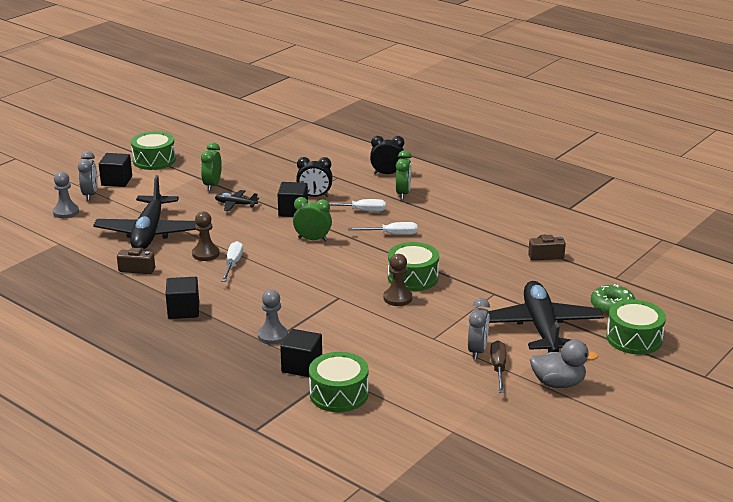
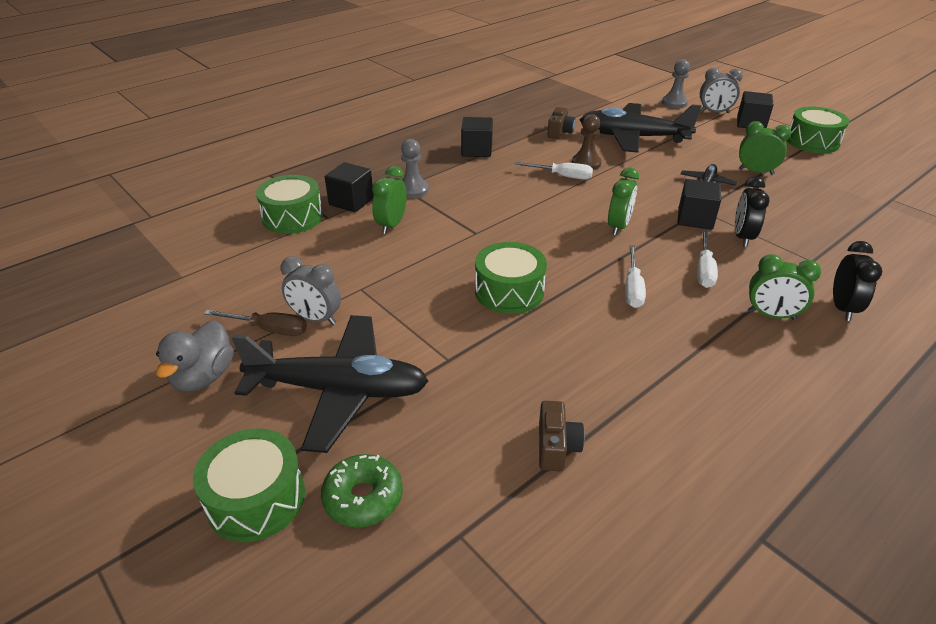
camera: 100 degrees right, 10 degrees up
brown pawn [384,254,412,306] -> none
none -> green clock [372,166,407,234]

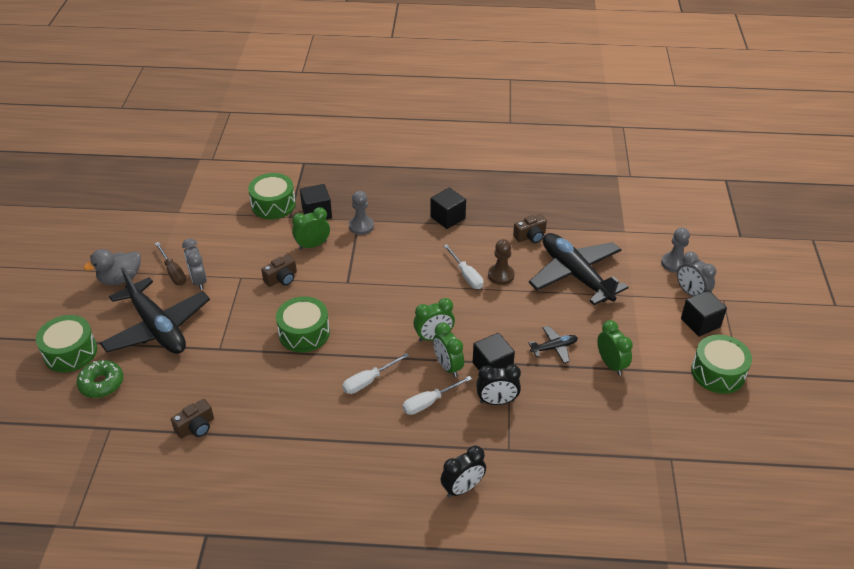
camera: 45 degrees right, 5 degrees up
black clock [735,177,770,247] -> black clock turned 150 degrees counterclockwise [476,364,521,405]
green clock [748,254,821,320] -> green clock moved to [433,322,464,377]
none -> brown camera [261,254,297,287]

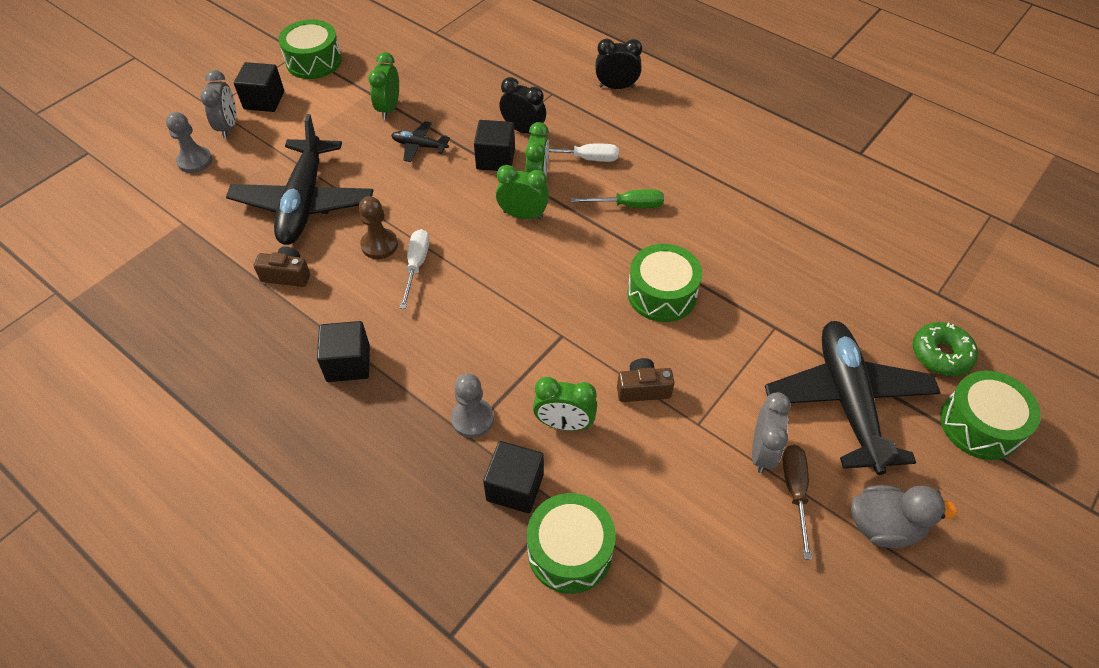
camera: 145 degrees left, 10 degrees up
brown camera [171,399,214,438] -> none
white screwdriver [342,353,409,394] -> green screwdriver [571,189,664,208]

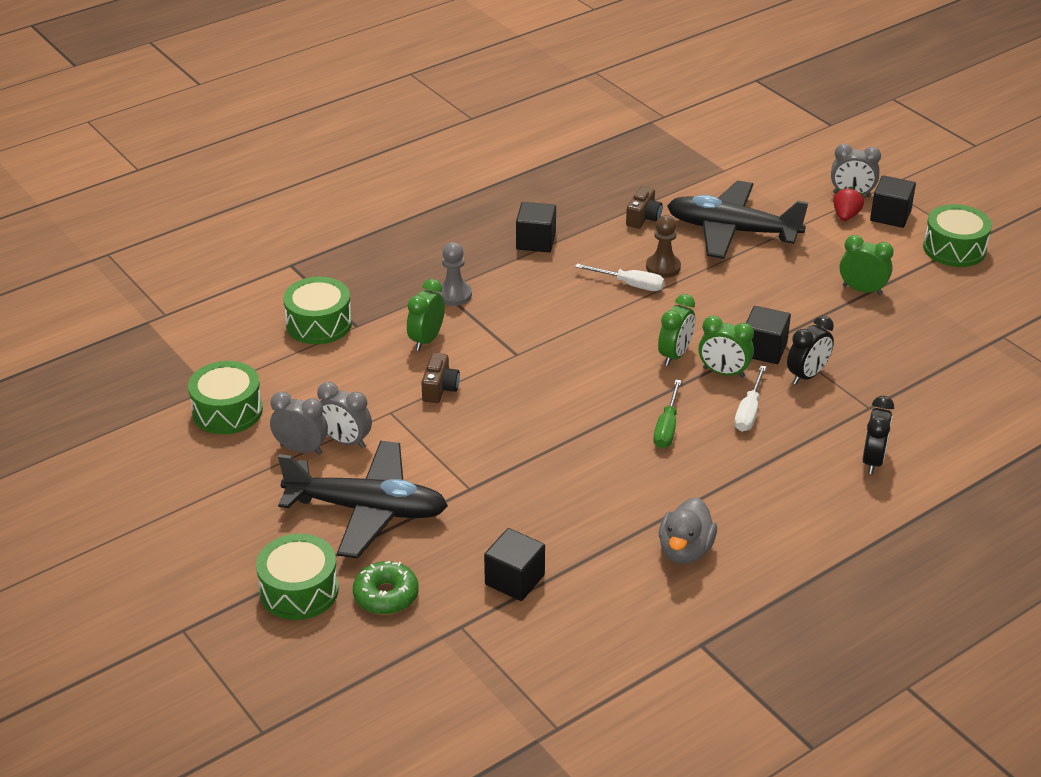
camera: 105 degrees right, 15 degrees down
grey pawn [166,112,212,173] -> none
black plane [391,121,450,162] -> none
black cube [483,441,544,513] -> black cube moved to [484,528,545,601]
green drum [627,244,702,322] -> green drum moved to [188,361,263,434]
brown screwdriver [782,445,812,560] -> grey clock [270,391,328,455]
grey duck [851,485,958,548] -> grey duck moved to [659,497,717,564]
none -> red strawberry [833,187,864,221]

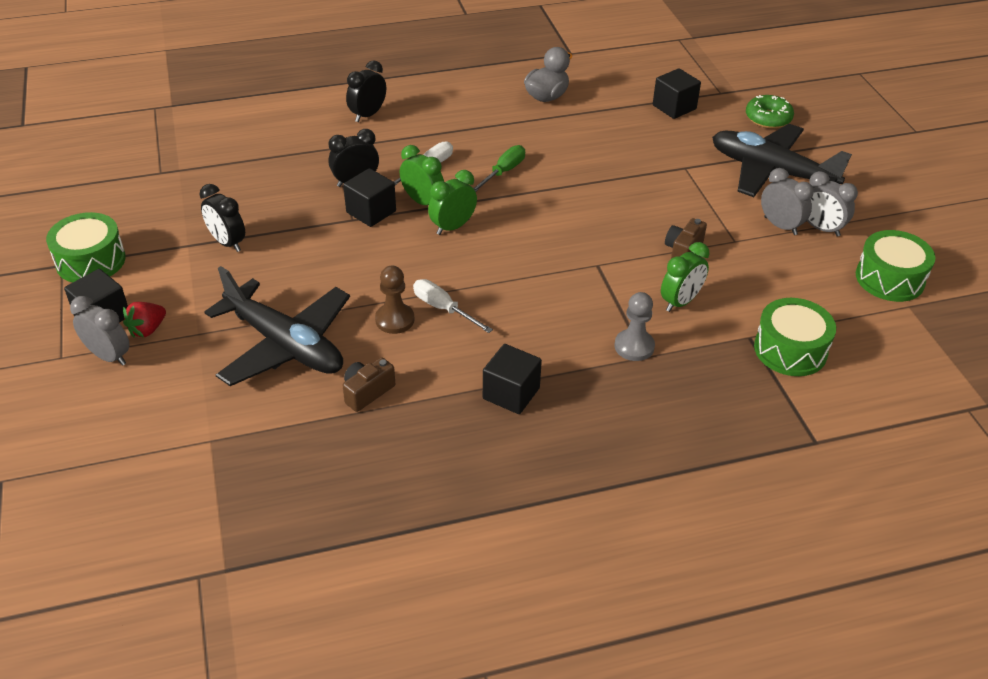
camera: 160 degrees left, 5 degrees up
green drum [256,534,339,620] -> none
green clock [839,235,894,295] -> black clock [199,184,245,252]

